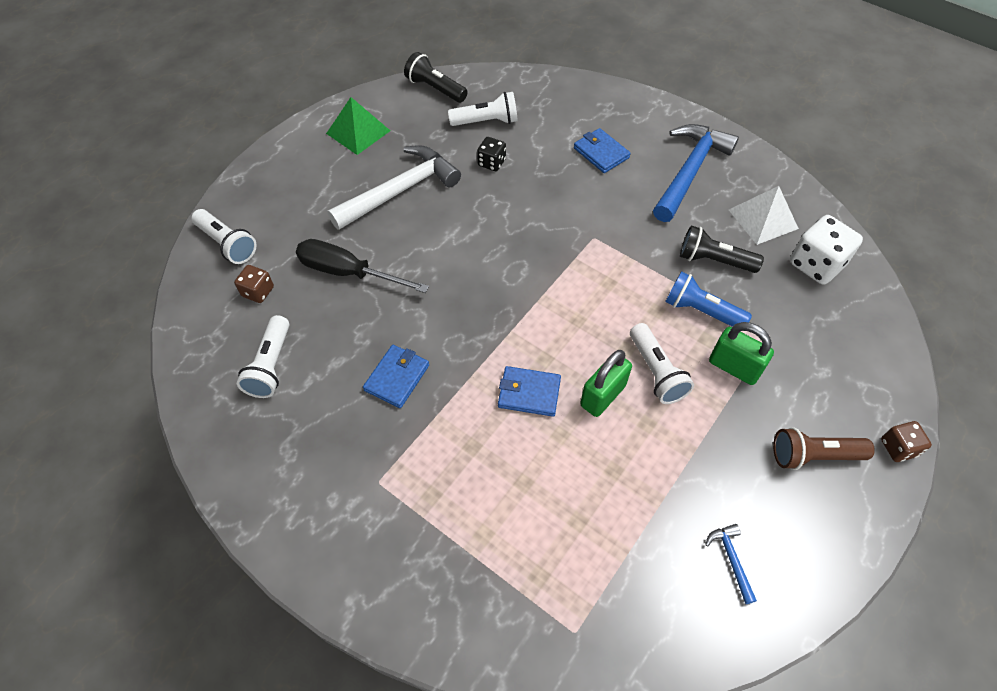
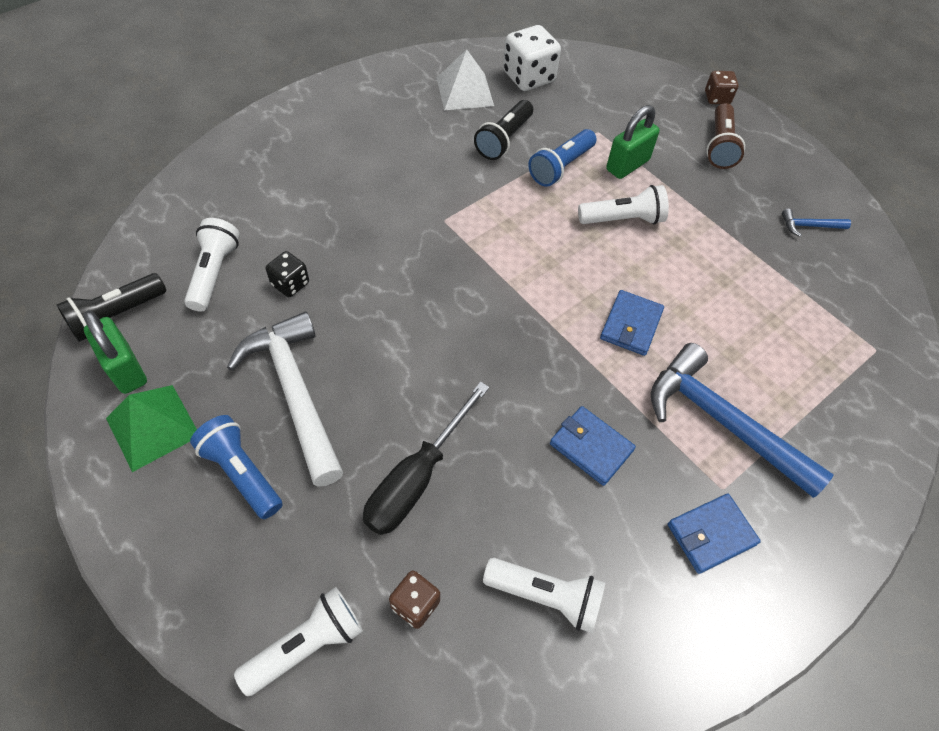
camera: 80 degrees left, 0 degrees up
blue wallet [574,128,631,173] -> blue wallet moved to [668,494,761,574]
green padlock [580,350,632,417] -> green padlock moved to [83,311,147,394]
blue hammer [653,124,739,222] -> blue hammer moved to [651,343,834,498]
none -> blue flashlight [190,415,283,519]

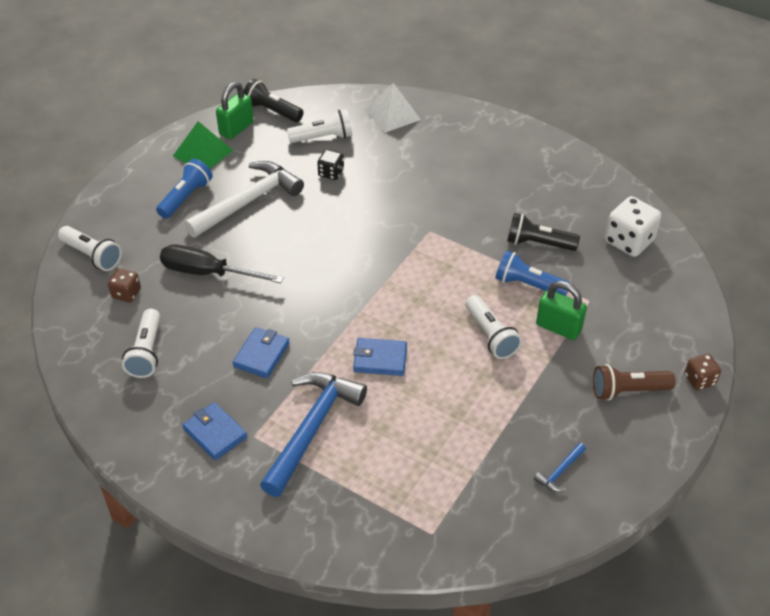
camera: 75 degrees right, 10 degrees down
white pyramid [437,49,494,110] -> white pyramid moved to [365,83,421,133]
blue hammer [782,209,851,237] -> blue hammer turned 120 degrees counterclockwise [534,443,586,492]

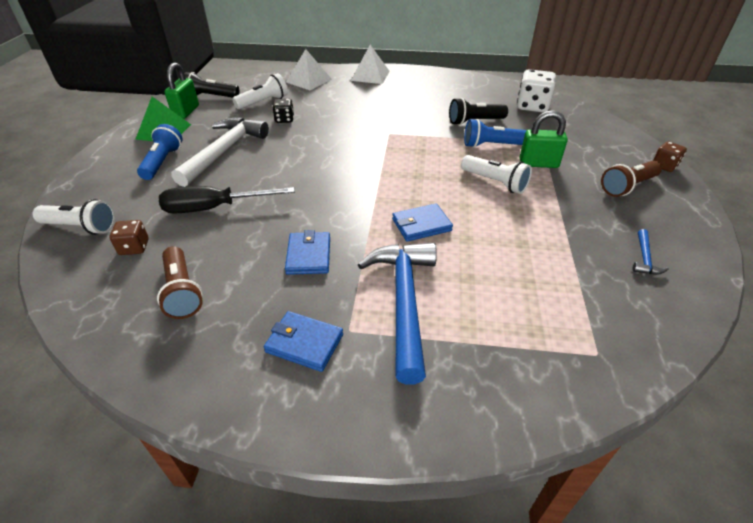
camera: 25 degrees left, 5 degrees down
white flashlight [122,309,161,378] -> brown flashlight [157,246,203,319]
none -> white pyramid [351,45,390,84]

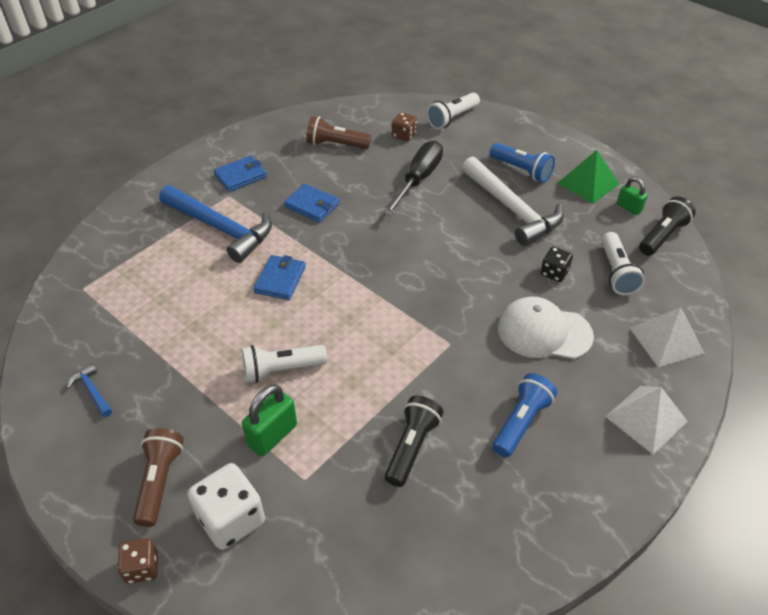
camera: 125 degrees right, 5 degrees up
green padlock [164,63,199,119] -> green padlock [617,177,647,215], size x0.63
blue flashlight [464,119,527,148] -> blue flashlight moved to [492,373,557,457]
white dice [517,69,556,113] -> white dice moved to [188,463,265,550]
none -> white cap [498,297,594,359]

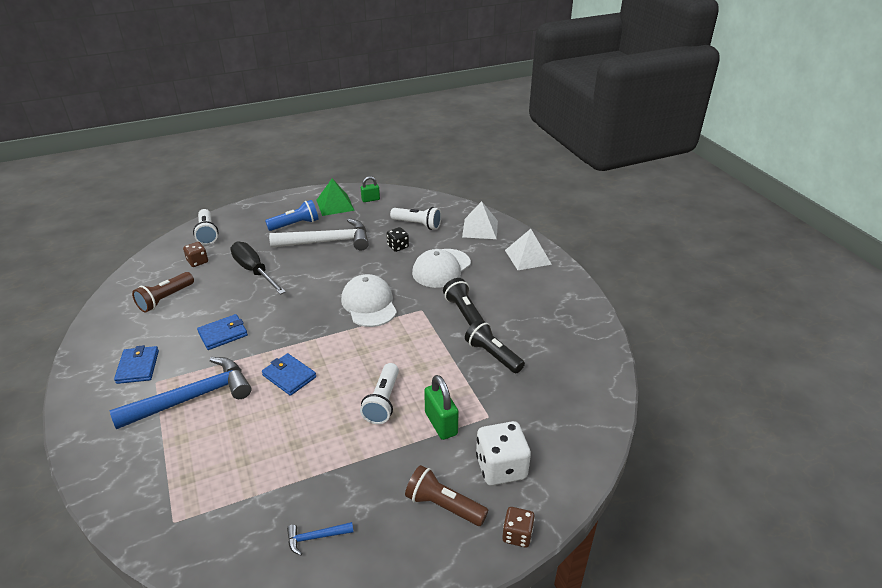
camera: 65 degrees left, 10 degrees down
blue flashlight [492,373,557,457] -> none
black flashlight [639,197,695,256] -> black flashlight moved to [443,278,485,326]
none -> white cap [341,274,397,327]

